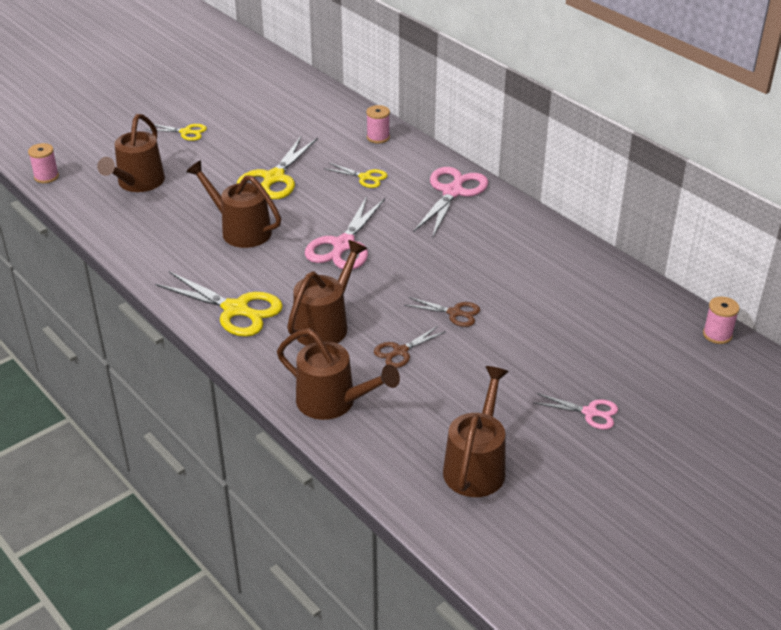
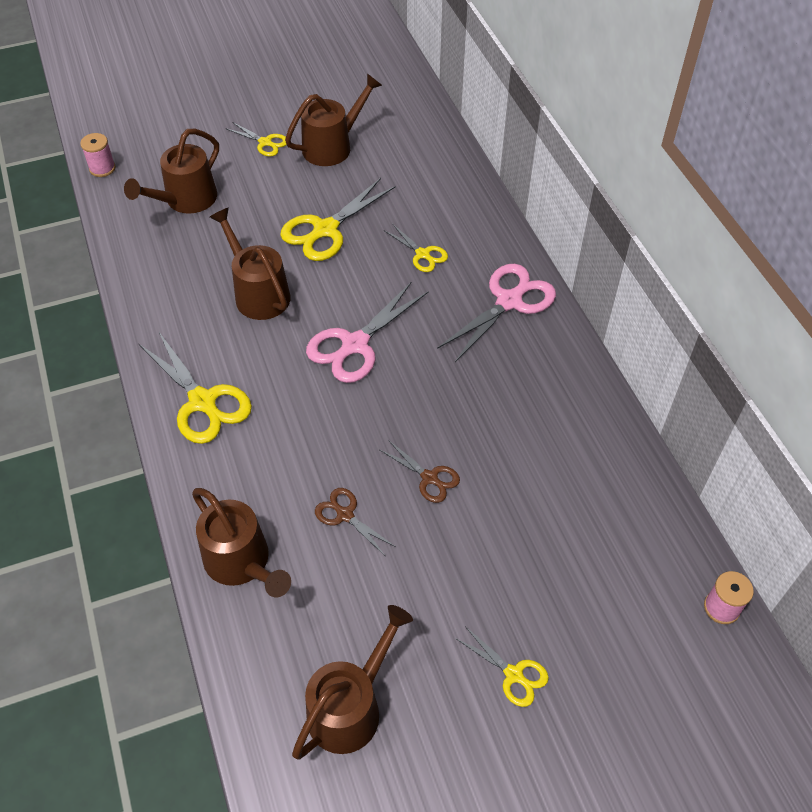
camera: 20 degrees right, 15 degrees up
brown watering can [287,240,367,346] -> brown watering can moved to [285,73,382,166]
pink spool [366,105,390,144] -> none
brown scissors [374,326,446,368] -> brown scissors turned 60 degrees clockwise [315,488,396,556]
pink scissors [534,393,618,430] -> yellow scissors [455,626,549,707]

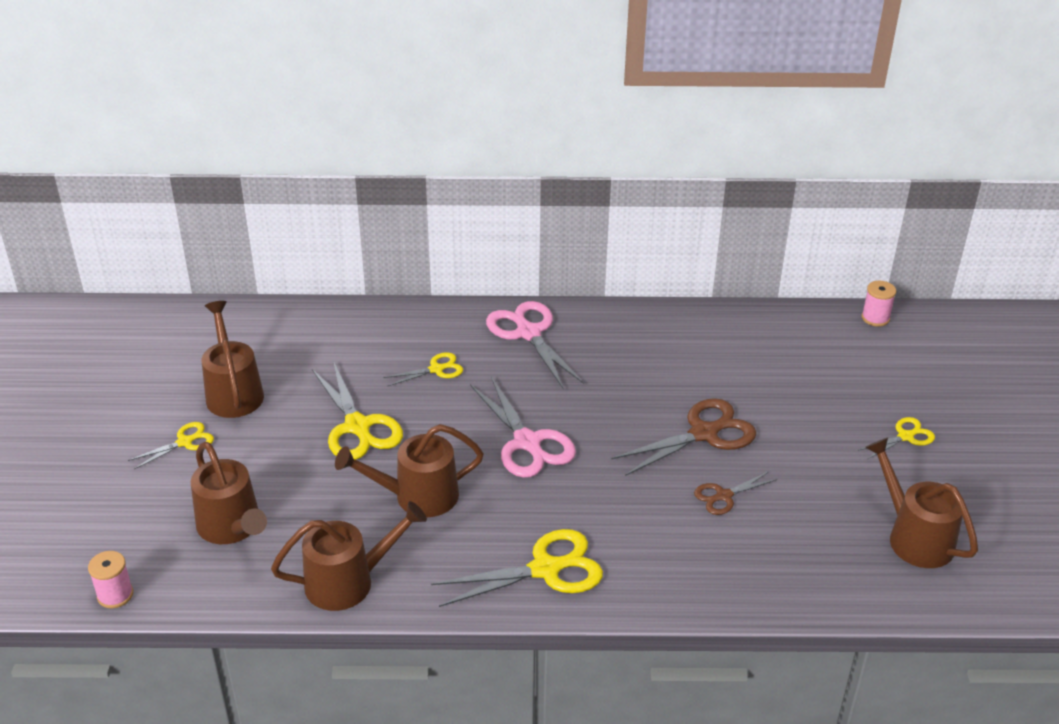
camera: 70 degrees left, 15 degrees down
brown watering can [192,488,291,597] -> brown watering can moved to [271,501,427,611]
brown scissors [380,440,460,503] -> brown scissors [611,398,756,476], size x1.82

